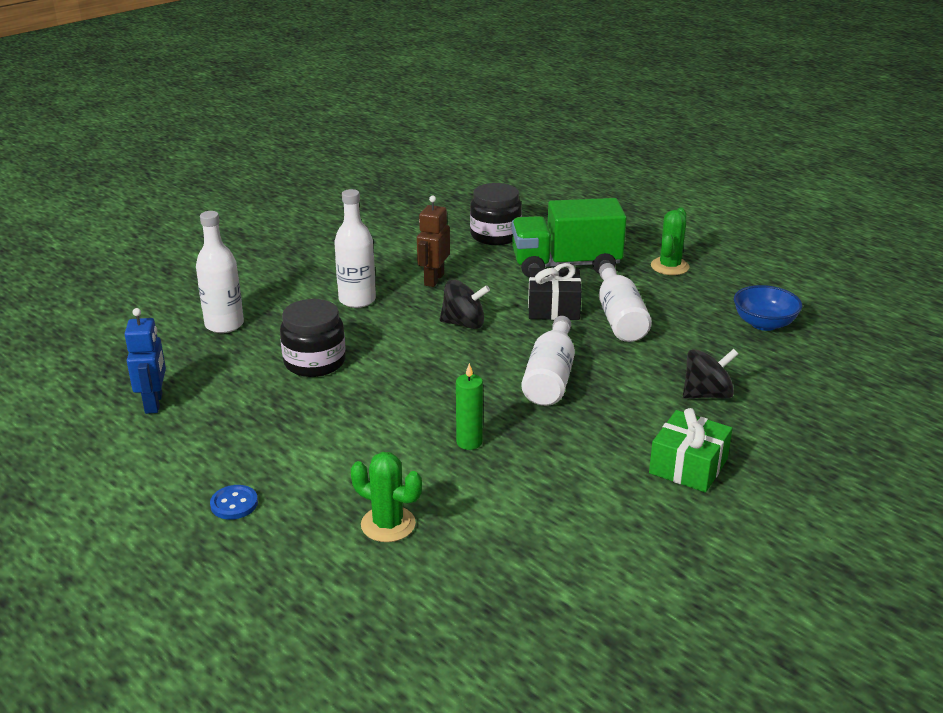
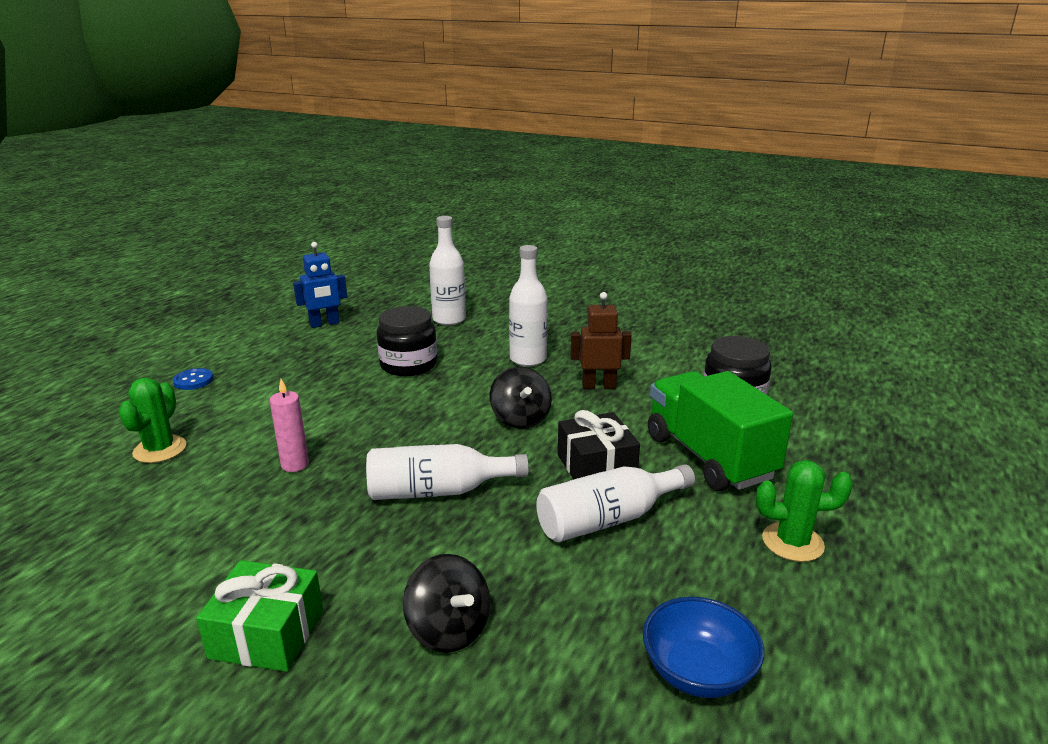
camera: 70 degrees right, 5 degrees down
green candle [456,363,483,450] -> pink candle [270,379,309,472]

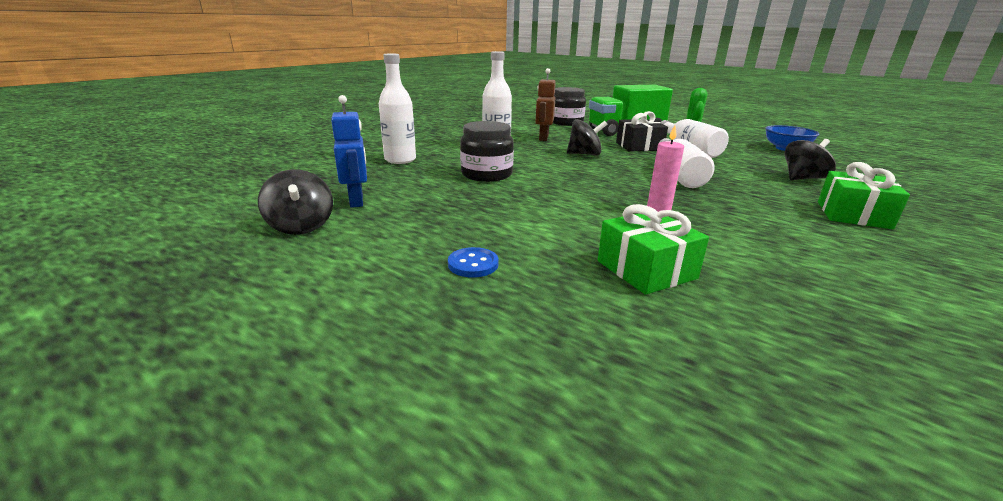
camera: 80 degrees left, 0 degrees up
green cactus [118,378,187,463] -> green gift [598,204,709,295]
none -> black spinning top [258,169,333,235]

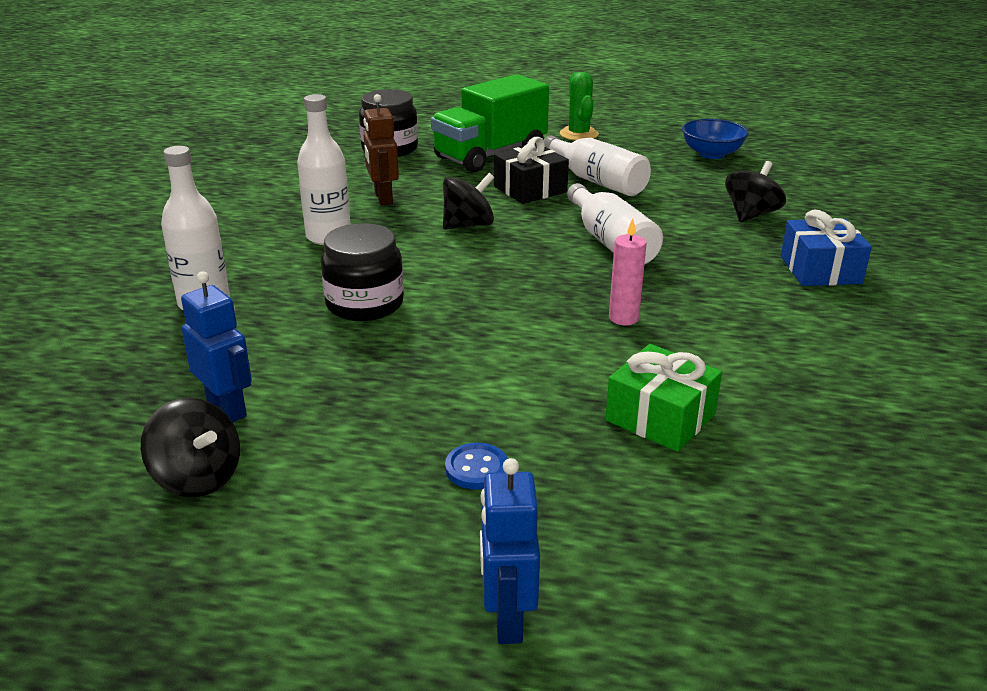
camera: 25 degrees left, 5 degrees up
green gift [818,162,910,229] -> blue gift [781,210,872,286]
none -> blue robot [480,458,540,644]

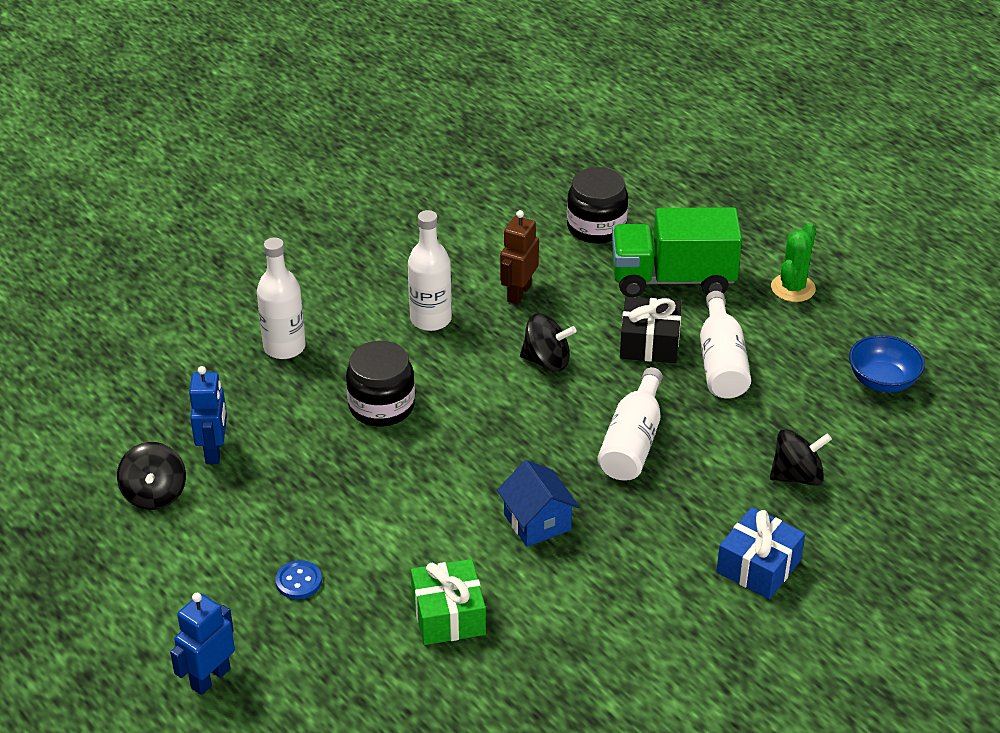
camera: 40 degrees right, 10 degrees up
pink candle [609,218,647,325] -> blue house [497,460,579,547]

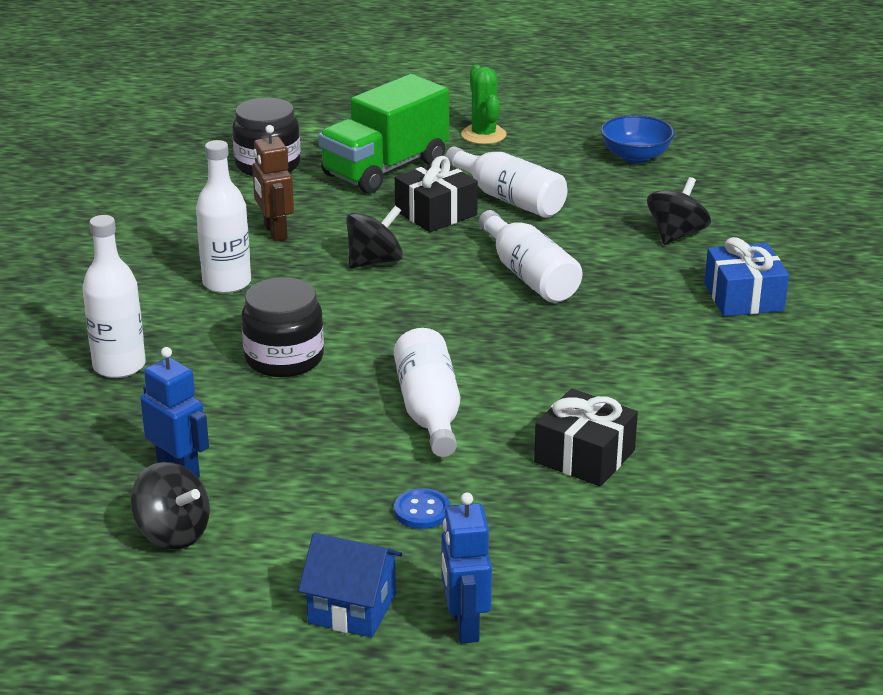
camera: 45 degrees left, 10 degrees down
green gift [411,559,486,645] -> black gift [534,389,638,486]
blue house [497,460,579,547] -> blue house moved to [298,533,403,638]
none -> white bottle [394,328,460,457]

